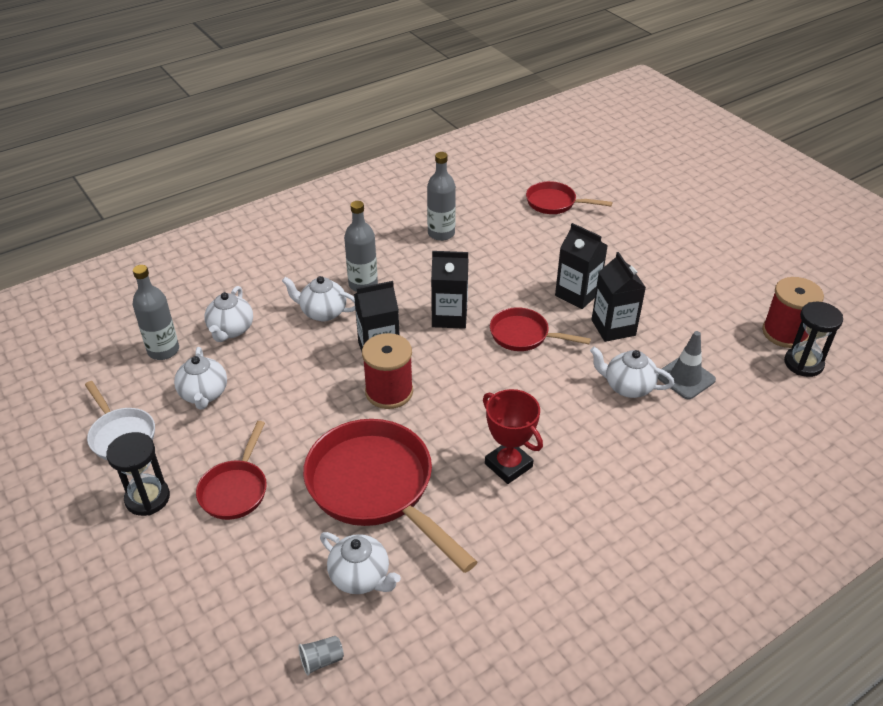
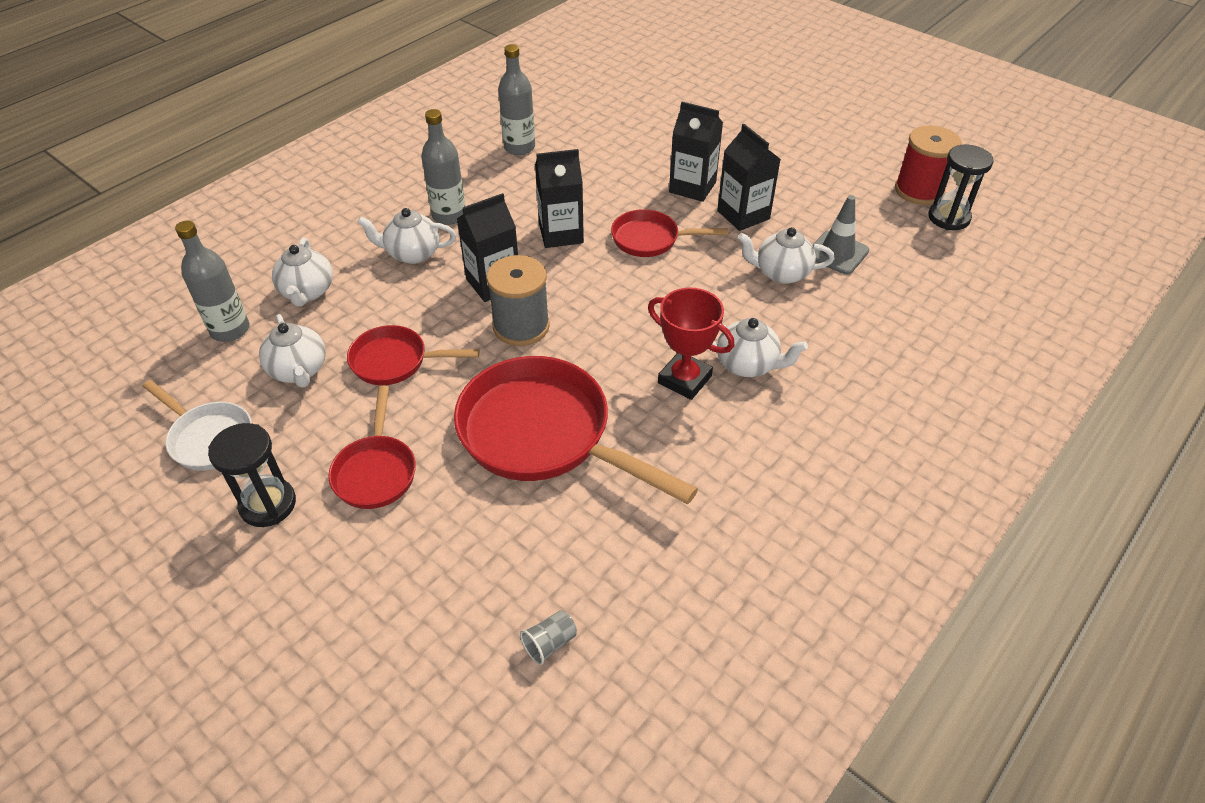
camera: 15 degrees left, 5 degrees up
white teapot [320,532,401,594] -> white teapot moved to [712,318,808,377]
red spool [362,333,413,409] -> grey spool [487,255,550,346]
red pan [526,181,612,214] -> red pan moved to [347,325,480,385]

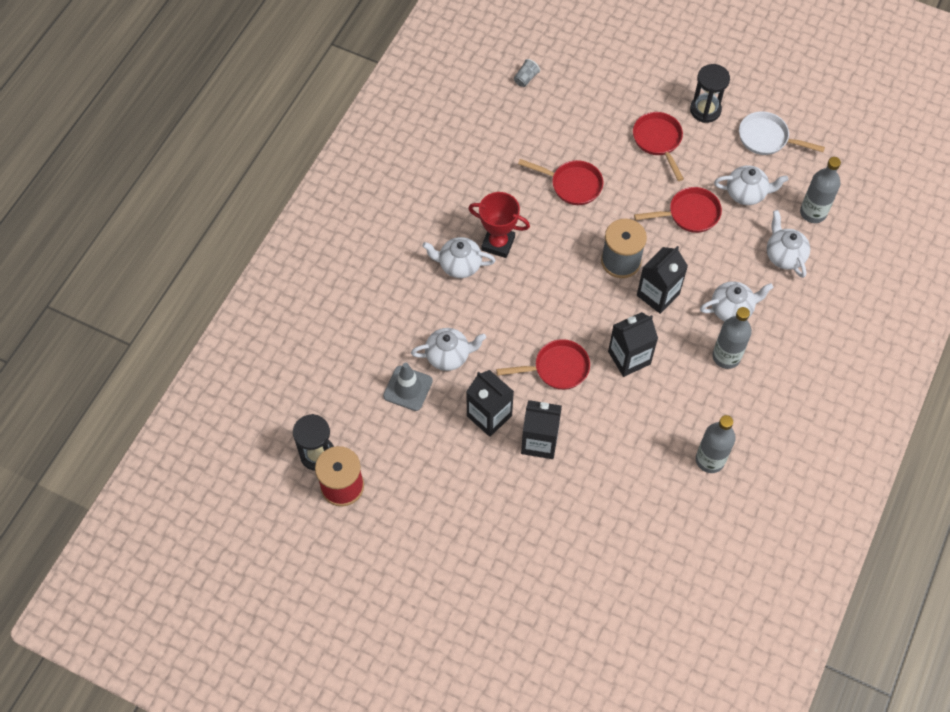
camera: 165 degrees right, 15 degrees up
white teapot [259,314,326,388] -> white teapot turned 135 degrees clockwise [714,165,788,205]
red pan [454,356,698,504] -> red pan [518,159,603,205], size x0.54

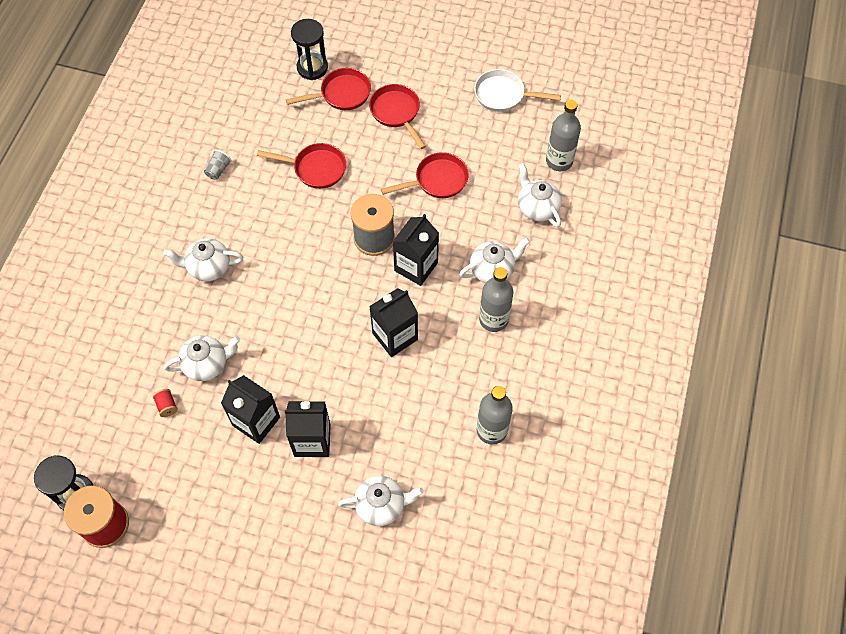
camera: 10 degrees left, 0 degrees up
grey traffic cone [383,362,433,411] -> red spool [153,389,178,417]
red trophy [468,192,530,258] -> none
red pan [496,339,590,390] -> red pan moved to [286,68,371,110]
grey cup [514,59,540,87] -> grey cup moved to [204,150,232,180]
black hourglass [690,64,730,123] -> black hourglass moved to [291,19,328,80]
white teapot [714,165,788,205] -> white teapot moved to [338,476,424,526]

